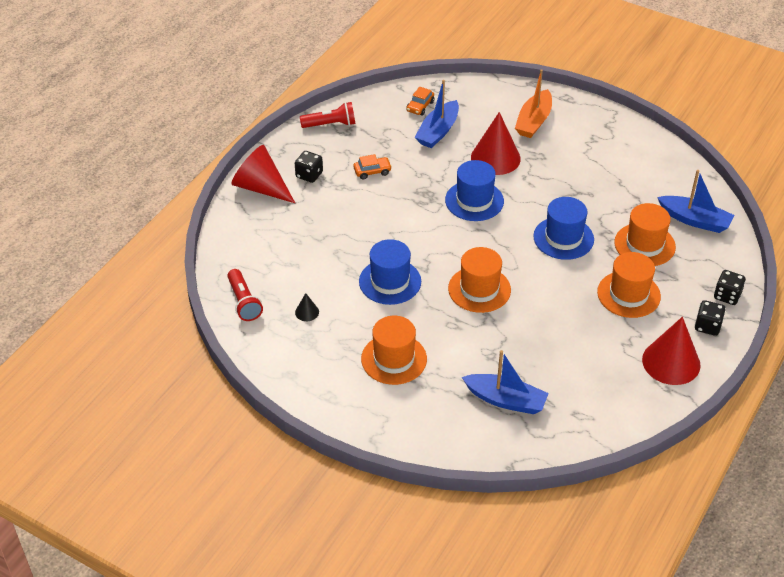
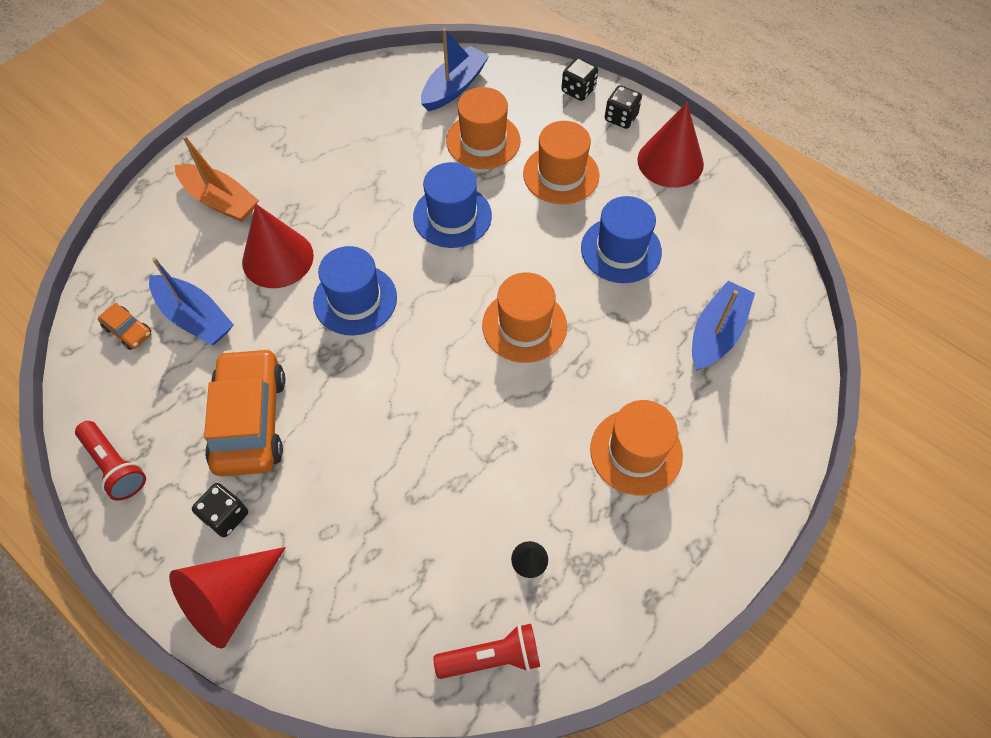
camera: 80 degrees left, 15 degrees up
red flashlight [300,102,355,128] -> red flashlight turned 135 degrees clockwise [75,421,146,501]
orange car [353,154,392,179] -> orange car [204,348,285,476], size x2.25
blue hat [359,239,421,305] -> blue hat moved to [581,196,662,283]

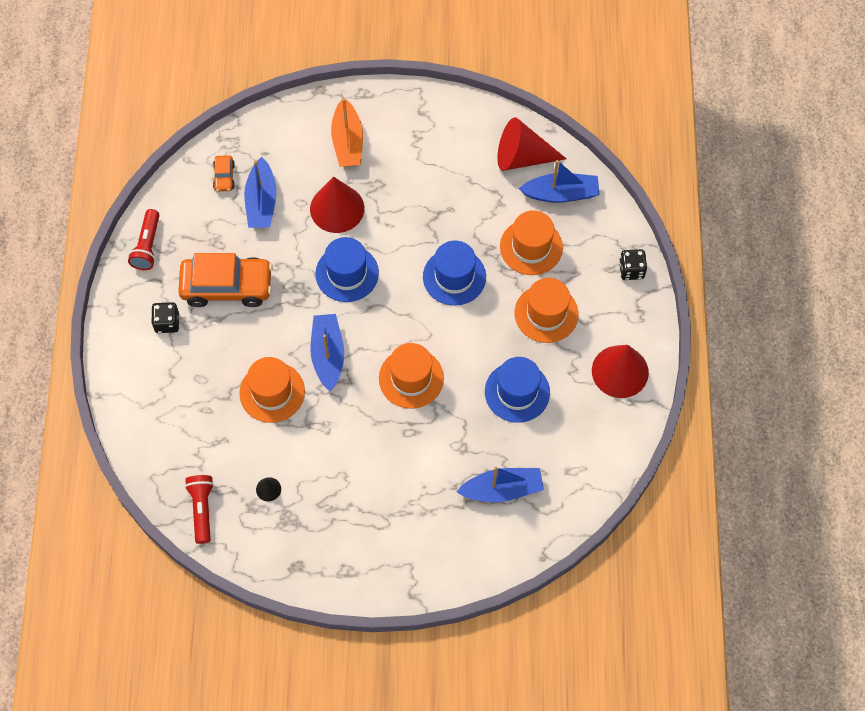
camera: 50 degrees right, 5 degrees up
red cone [169,547,286,649] -> red cone moved to [497,117,567,171]
orange car [204,348,285,476] -> orange car turned 45 degrees clockwise [178,253,273,307]
red flashlight [433,624,540,679] -> red flashlight turned 135 degrees counterclockwise [185,475,214,544]
orange hat [590,400,683,495] -> orange hat moved to [239,357,305,423]
black dice [605,85,642,129] -> none
none -> blue boat [311,314,344,392]

